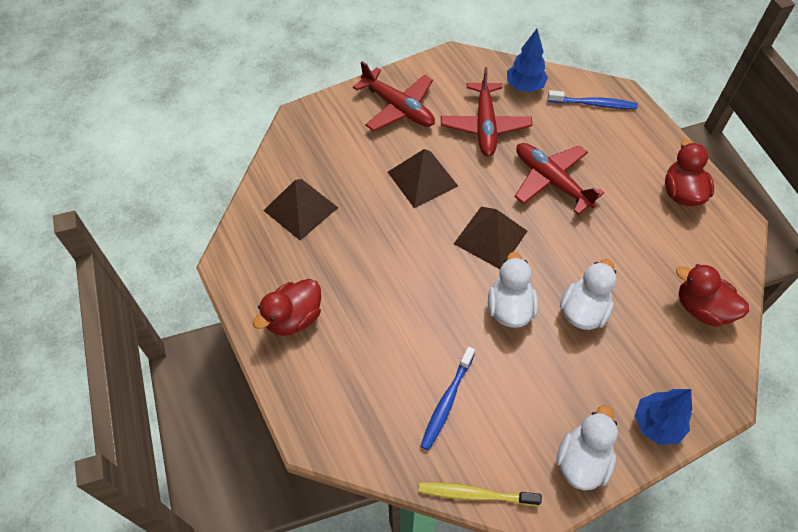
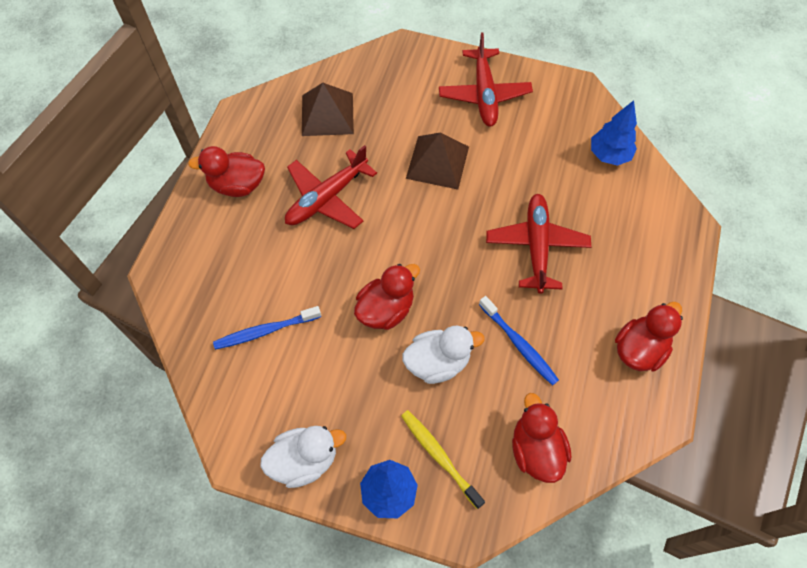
camera: 45 degrees right, 5 degrees up
yellow toothbrush [419,482,542,506] -> yellow toothbrush moved to [401,410,485,509]
red plane [441,67,533,157] -> red plane moved to [285,145,377,229]
brown pyramid [454,207,528,269] -> none
white duck [488,252,538,328] -> red duck [354,264,420,330]
blue toothbrush [548,90,638,109] -> blue toothbrush moved to [479,296,559,386]

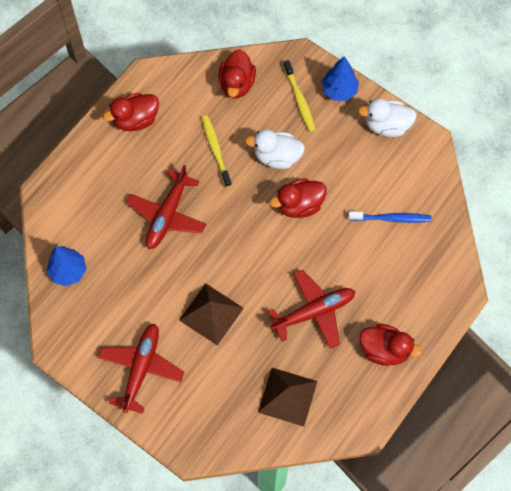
camera: 160 degrees left, 5 degrees up
blue toothbrush [479,296,559,386] -> yellow toothbrush [202,115,232,187]

